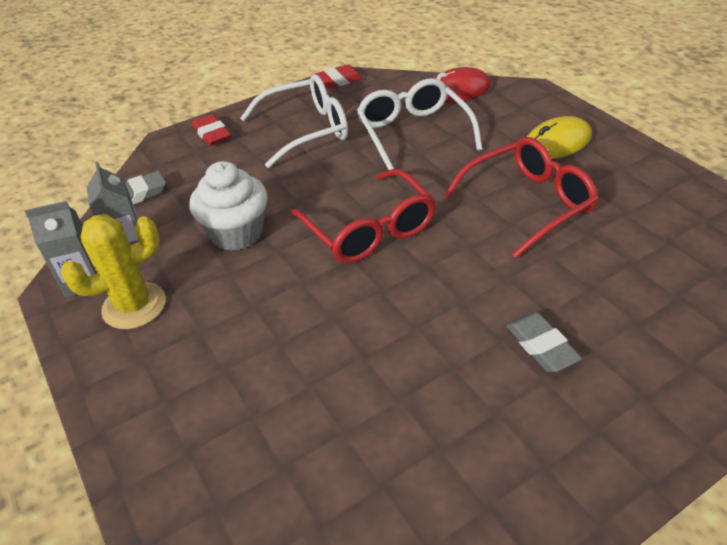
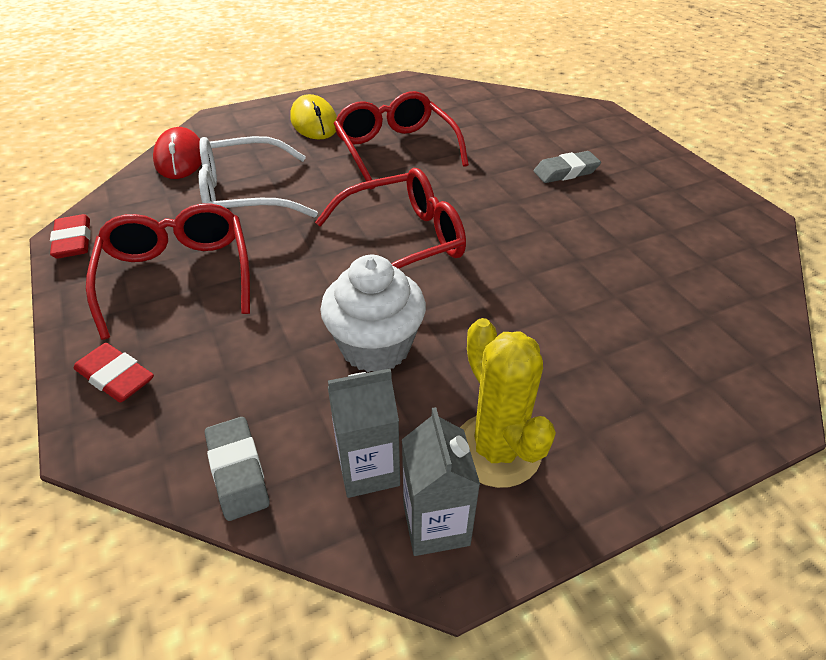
camera: 85 degrees left, 0 degrees up
red eraser [192,114,231,146] -> red eraser turned 60 degrees clockwise [73,343,154,402]
white glasses [240,74,348,168] -> red glasses [86,203,250,340]

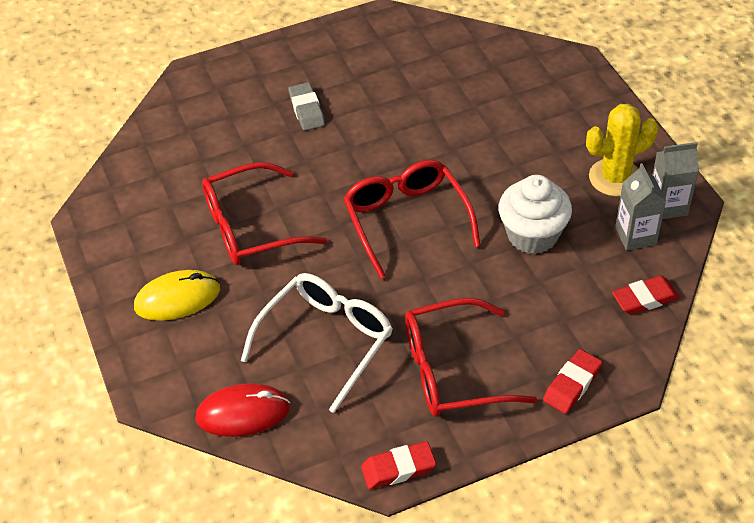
camera: 85 degrees left, 5 degrees up
white glasses [199,136,318,218] -> white glasses turned 135 degrees counterclockwise [241,273,393,413]
grey eraser [205,417,270,521] -> red eraser [612,276,680,315]

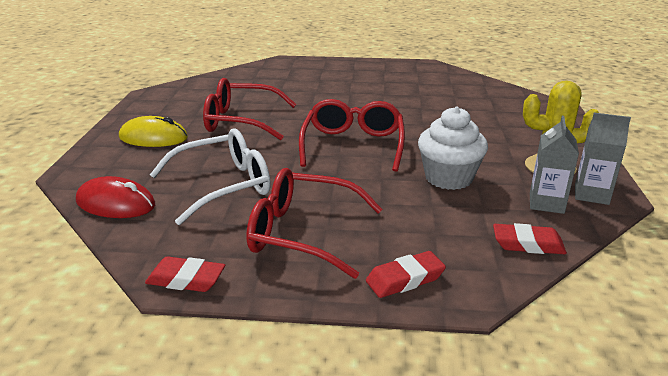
camera: 25 degrees right, 20 degrees down
grey eraser [288,82,325,131] -> none

